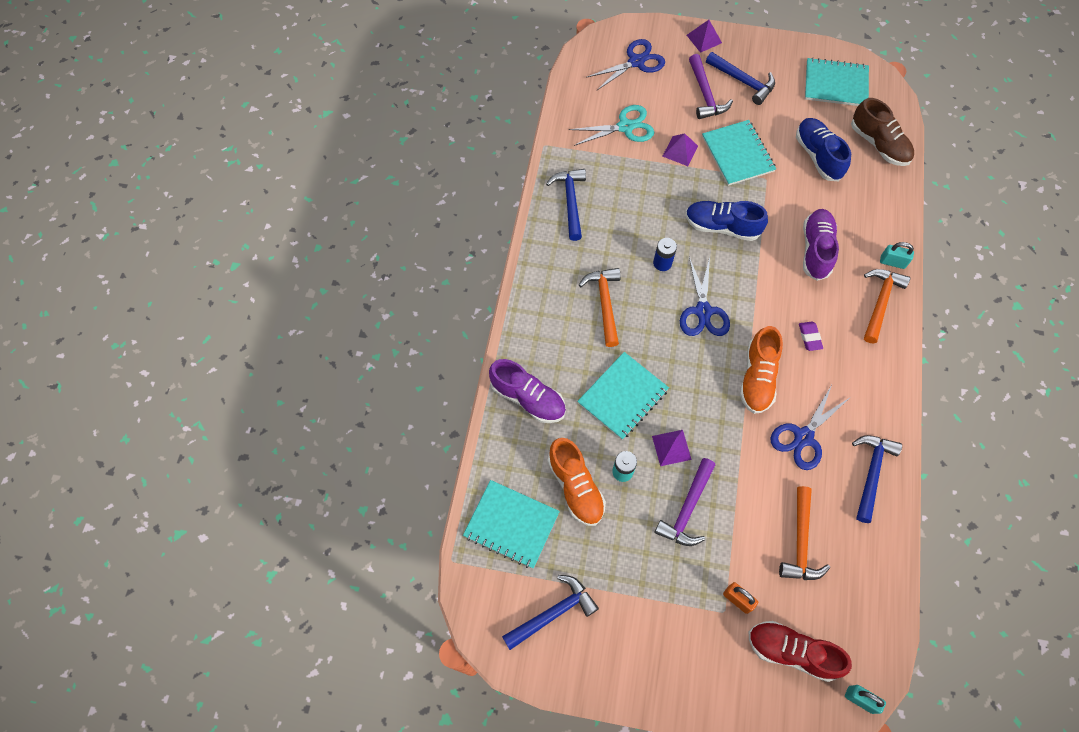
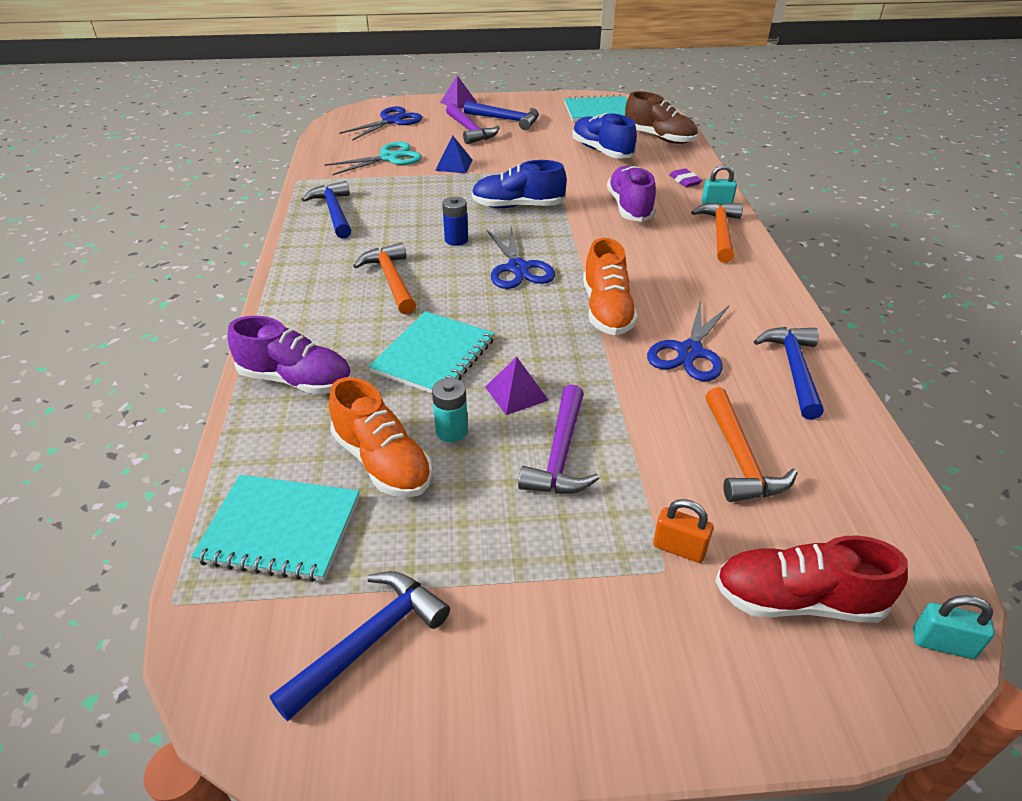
camera: 15 degrees left, 25 degrees down
purple pyramid [662,133,698,166] -> blue pyramid [435,135,473,173]
turquoise notebook [702,120,776,186] -> none
purple eraser [799,322,823,351] -> purple eraser moved to [669,168,702,187]

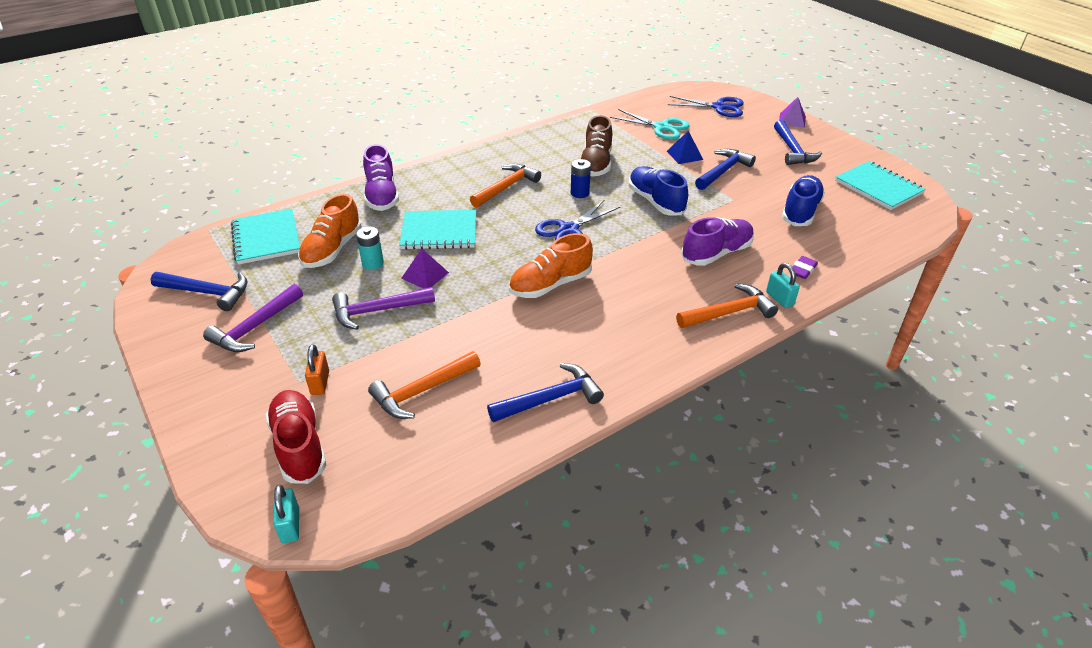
camera: 60 degrees right, 0 degrees up
blue hammer [301,181,351,239] -> blue hammer moved to [695,149,756,190]
purple hammer [446,103,500,144] -> purple hammer moved to [203,284,303,352]
brown shoe [625,91,698,144] -> brown shoe moved to [581,115,612,176]
blue scissors [647,300,729,381] -> none

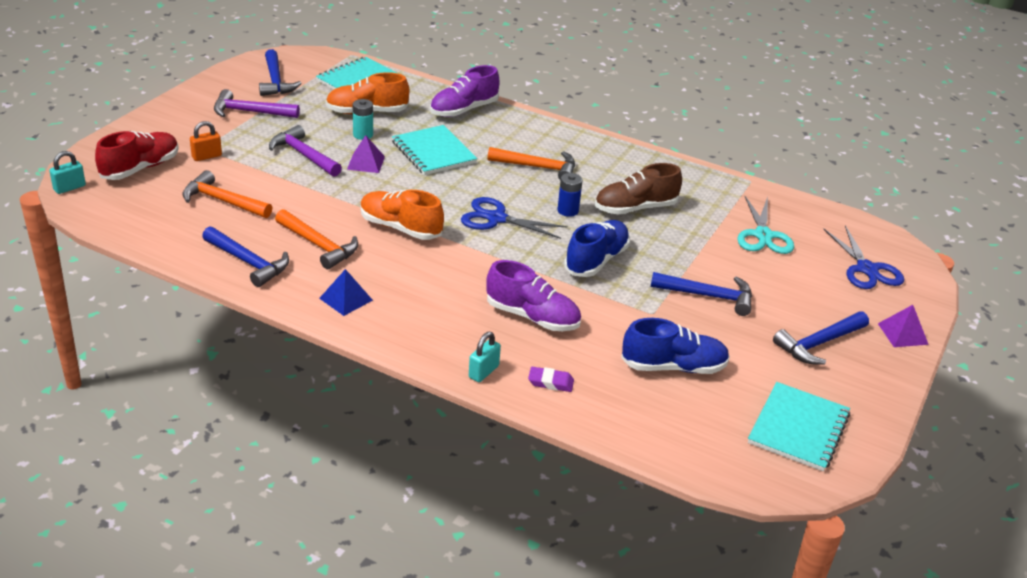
camera: 60 degrees right, 5 degrees down
blue pyramid [667,131,703,164] -> blue pyramid moved to [319,269,373,316]
orange hammer [676,283,778,328] -> orange hammer moved to [275,209,358,269]

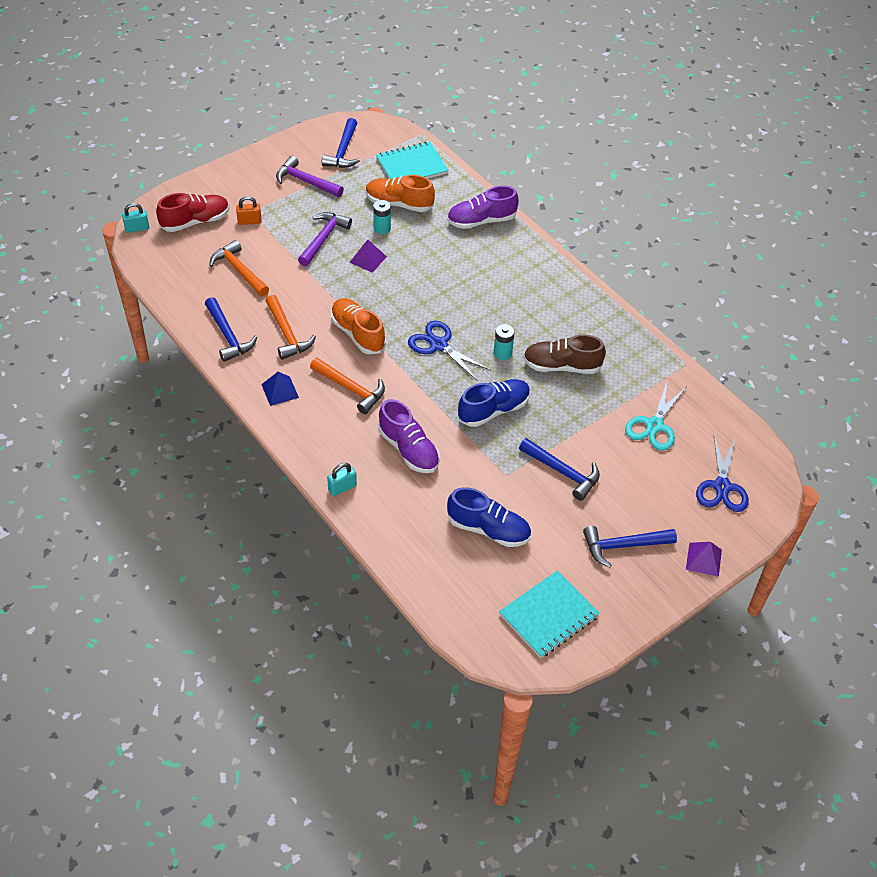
camera: 25 degrees right, 15 degrees up
purple hammer [269,125,342,177] -> purple hammer turned 45 degrees clockwise [298,212,352,266]
turquoise notebook [392,125,477,175] -> none
orange hammer [488,147,575,180] -> orange hammer moved to [310,358,385,414]
purple eraser [528,367,574,392] -> none
blue battery [557,173,583,217] -> turquoise battery [494,324,515,360]

